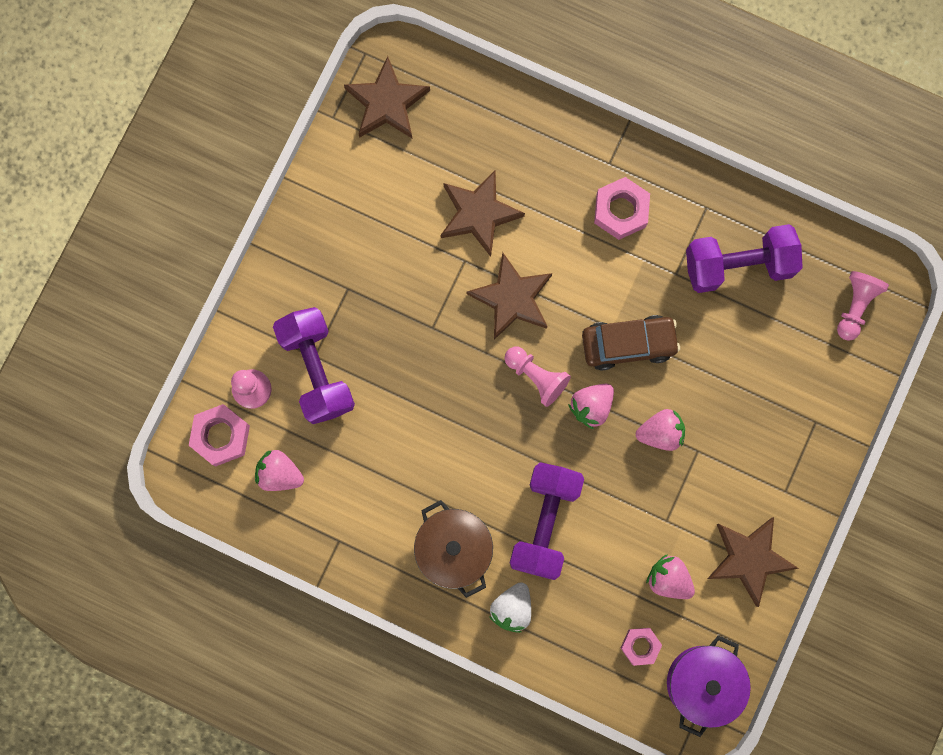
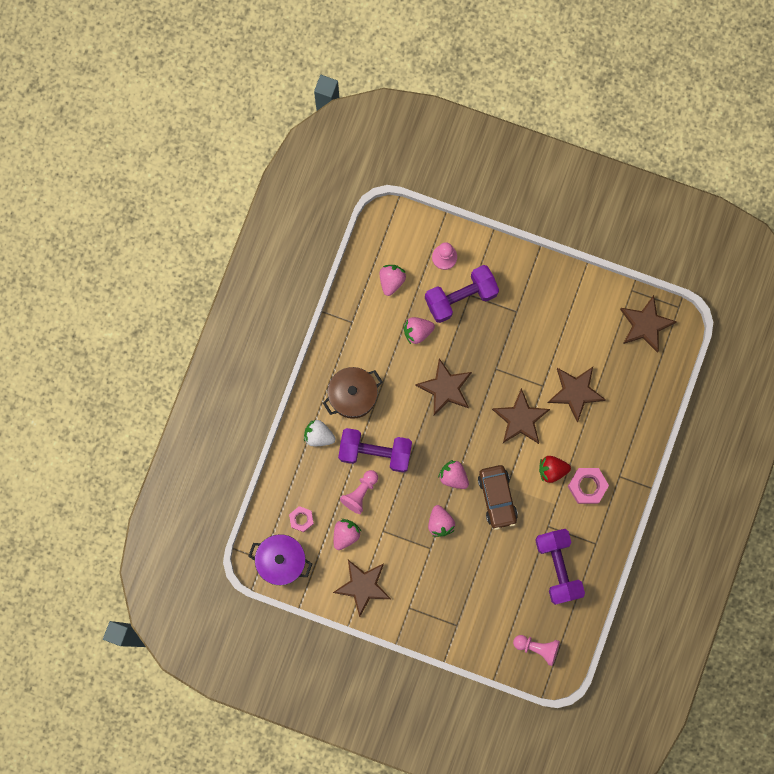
camera: 85 degrees right, 0 degrees up
pink nut [189,404,250,466] -> none
pink pawn [504,347,571,407] -> pink pawn moved to [340,470,378,514]
none -> pink strawberry [404,317,435,344]
none -> brown star [415,358,472,415]
none -> red strawberry [539,456,571,483]

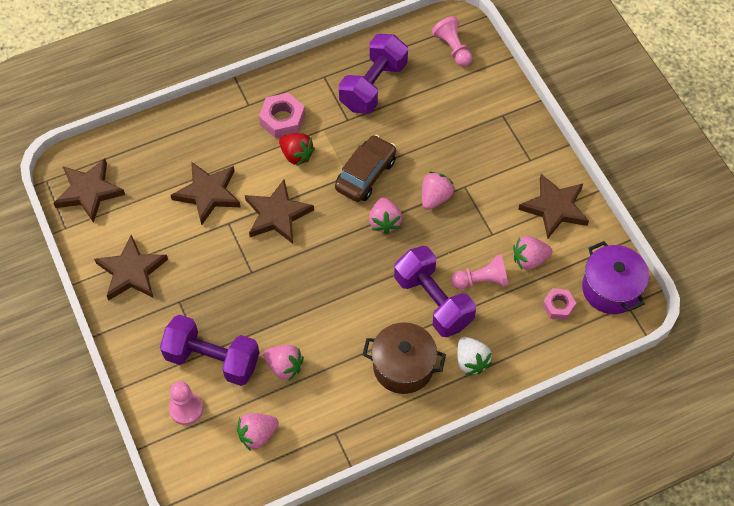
camera: 135 degrees left, 20 degrees down
brown star [415,358,472,415] -> brown star moved to [94,235,168,301]

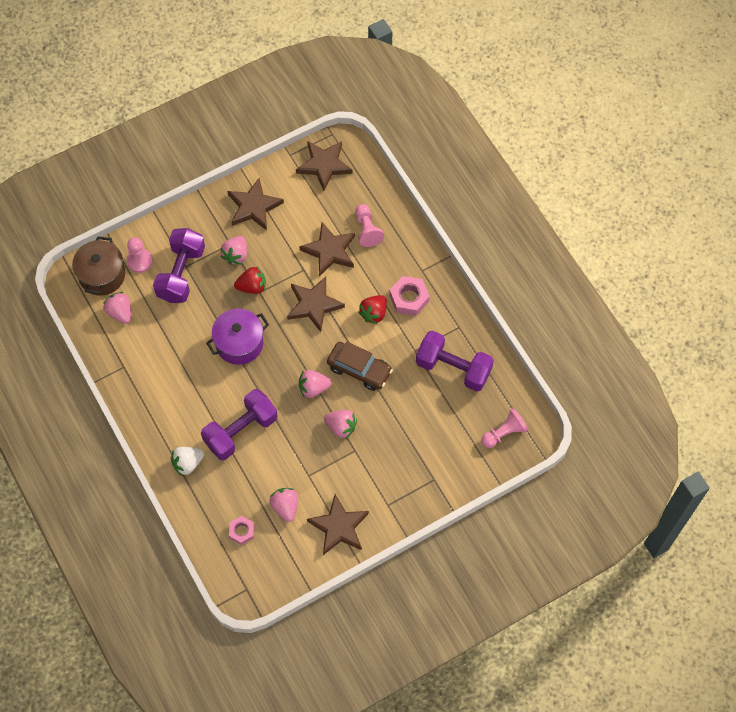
camera: 85 degrees right, 5 degrees up
pink strawberry [263,345,304,381] -> pink strawberry moved to [220,236,247,265]
brown pot [362,322,446,394] -> brown pot moved to [72,236,125,296]
pink pawn [451,254,508,289] -> pink pawn moved to [355,204,384,247]
purple pot [582,241,649,314] -> purple pot moved to [206,309,269,365]
none -> red strawberry [234,267,266,294]

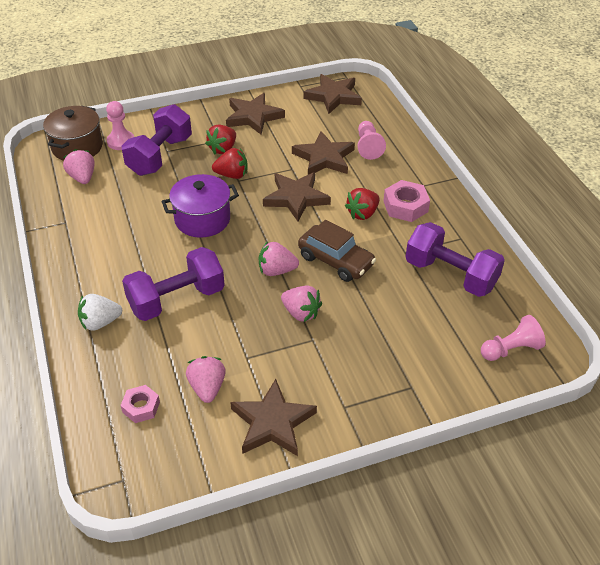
camera: 10 degrees right, 20 degrees down
pink strawberry [220,236,247,265] -> red strawberry [205,125,236,154]

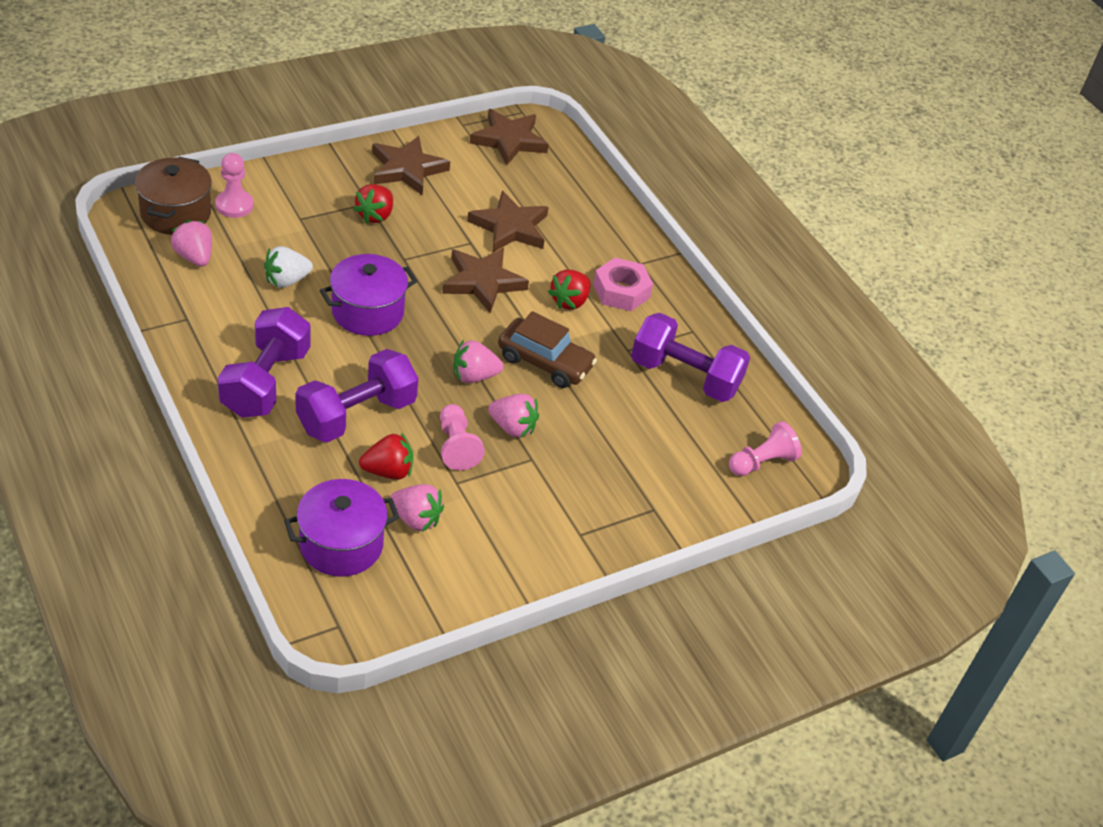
camera: 15 degrees left, 0 degrees up
white strawberry [78,294,122,331] -> white strawberry moved to [264,246,313,288]
pink nut [120,385,160,423] -> purple pot [284,479,400,576]
purple dumbbell [122,104,192,176] -> purple dumbbell moved to [218,307,311,418]
pink strawberry [186,356,226,403] -> pink strawberry turned 135 degrees clockwise [390,484,444,532]
red strawberry [212,148,248,179] -> red strawberry moved to [359,433,413,480]
brown star [230,379,317,456] -> none
pink pawn [357,121,386,160] -> pink pawn moved to [440,404,485,470]

